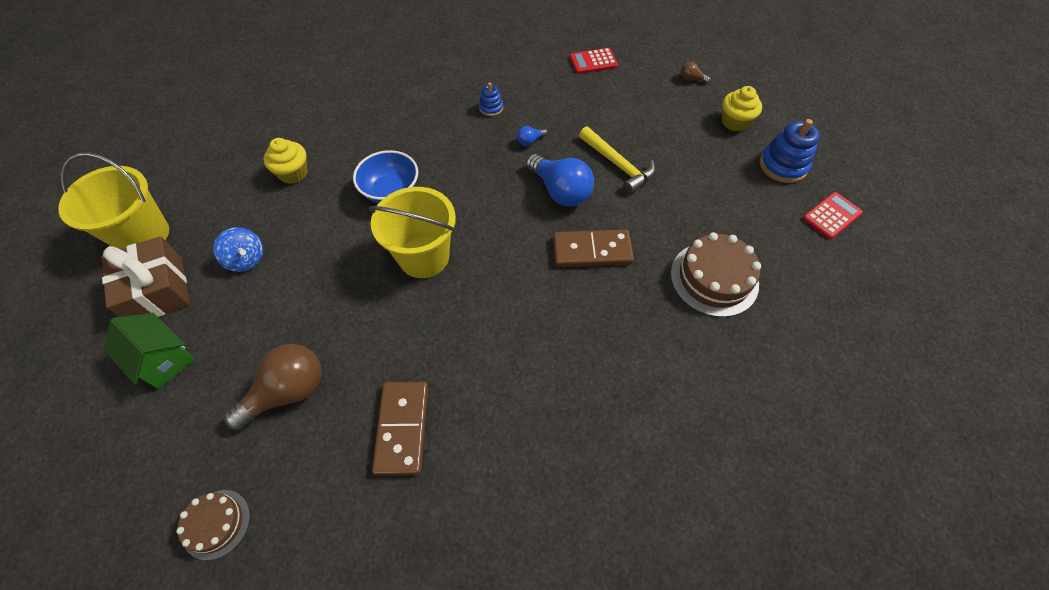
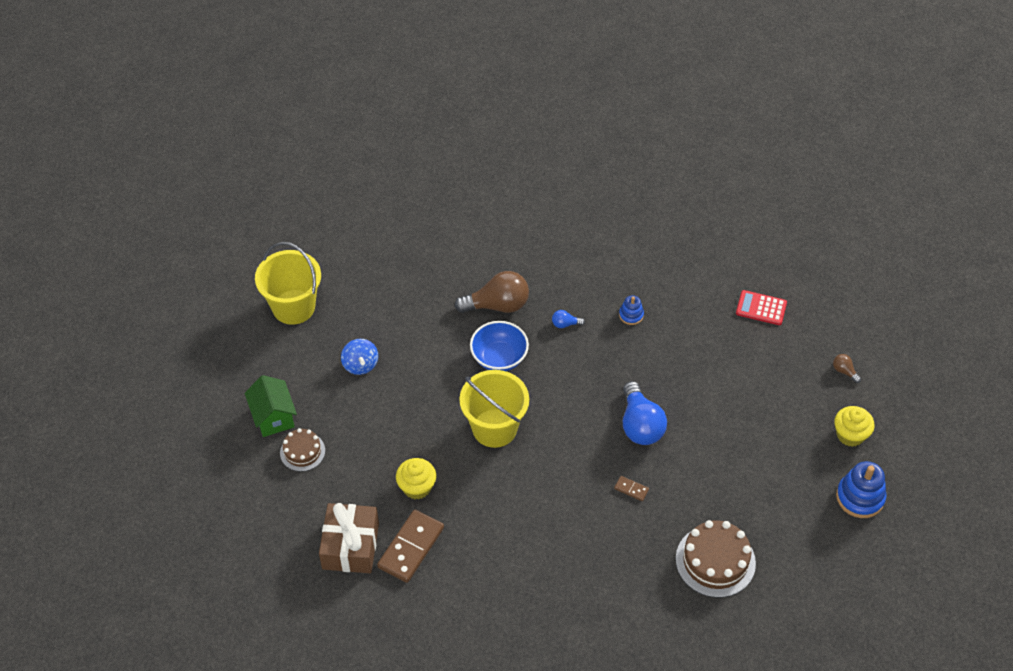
camera: 30 degrees right, 5 degrees down
brown gift [102,236,190,317] -> brown gift moved to [319,503,379,573]
brown cake [176,490,250,560] -> brown cake moved to [280,428,325,472]
brown light bulb [224,344,322,430] -> brown light bulb moved to [455,271,529,313]
yellow cupcake [263,138,308,184] -> yellow cupcake moved to [396,458,436,500]
blue light bulb [517,126,547,146] -> blue light bulb moved to [552,310,585,328]
brown domino [553,229,634,267] -> brown domino [614,476,649,501], size x0.45
yellow hammer [579,127,655,194] -> none
red calculator [803,192,863,240] -> none

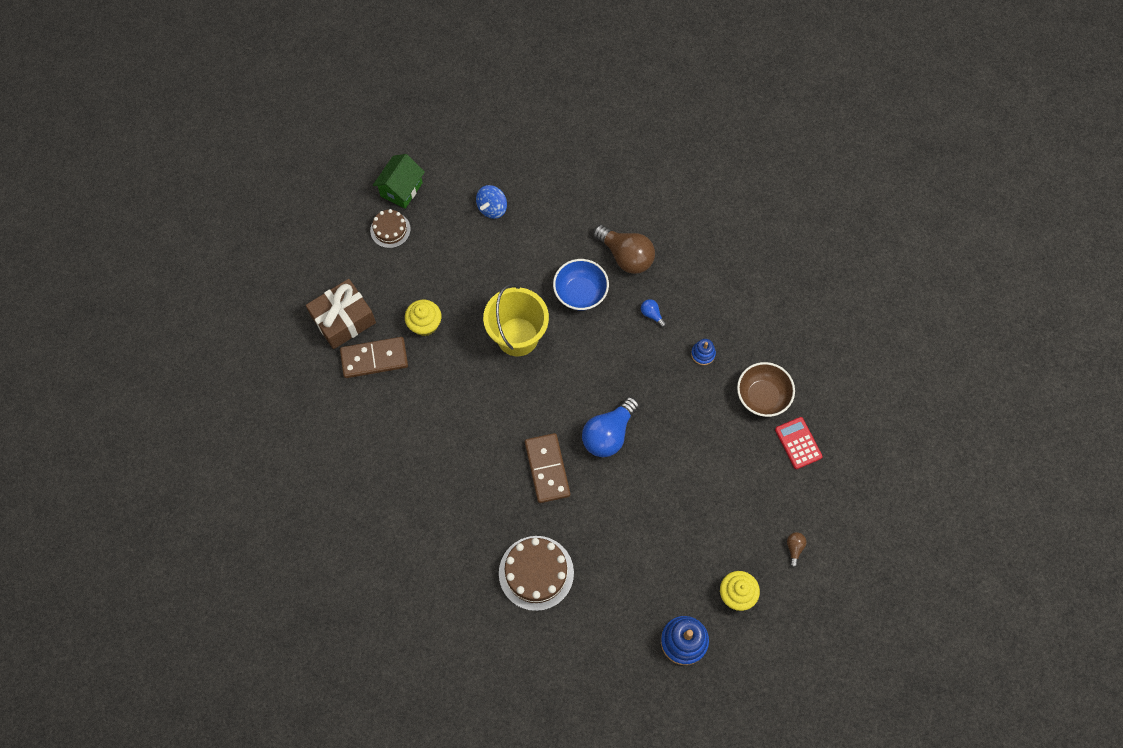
camera: 50 degrees right, 15 degrees up
yellow bucket [255,242,321,325] -> none
brown domino [614,476,649,501] -> brown domino [525,433,570,503], size x2.23
none -> brown bowl [737,362,795,417]

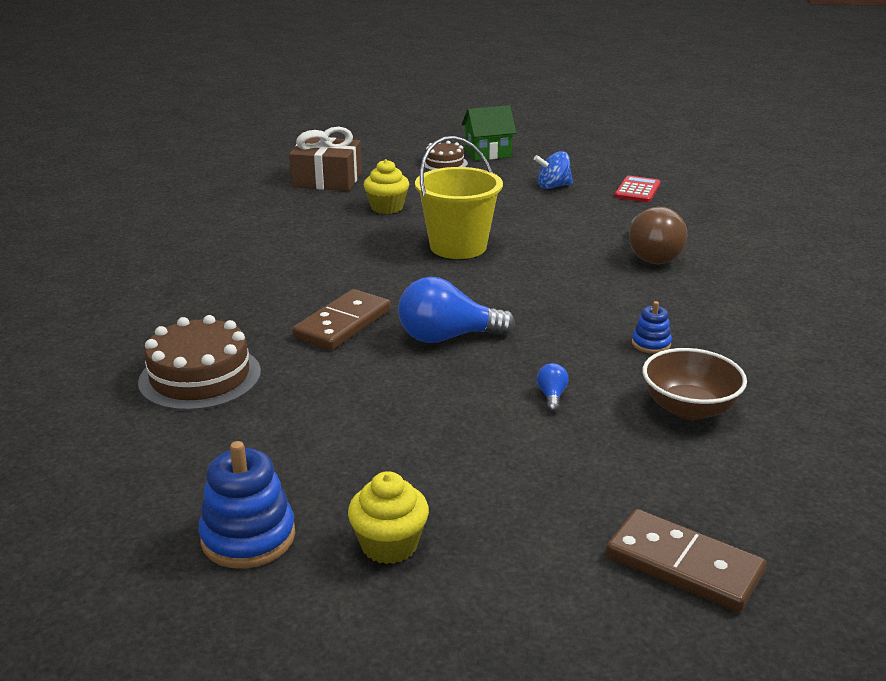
camera: 45 degrees right, 40 degrees down
brown domino [340,337,408,378] -> brown domino moved to [606,509,766,612]
blue bowl [553,259,609,311] -> none
blue light bulb [641,299,666,327] -> blue light bulb moved to [537,363,569,412]
red calculator [775,417,823,469] -> red calculator moved to [614,176,661,202]
brown light bulb [787,532,806,568] -> none

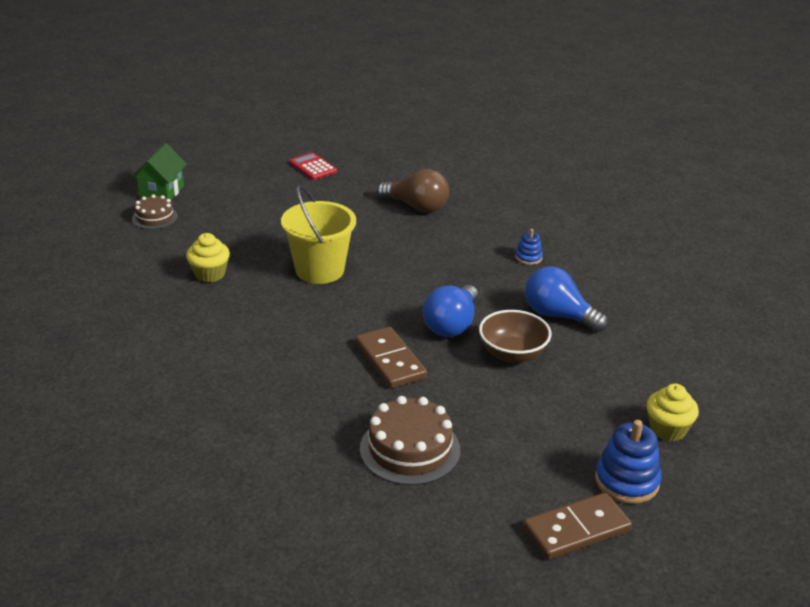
camera: 60 degrees left, 5 degrees up
brown gift [289,127,362,191] -> none
blue spinning top [534,151,573,189] -> none
blue light bulb [537,363,569,412] -> blue light bulb [525,266,608,332], size x2.26
brown domino [606,509,766,612] -> brown domino moved to [523,492,632,560]
brown bowl [643,348,747,420] -> brown bowl moved to [479,310,551,363]

